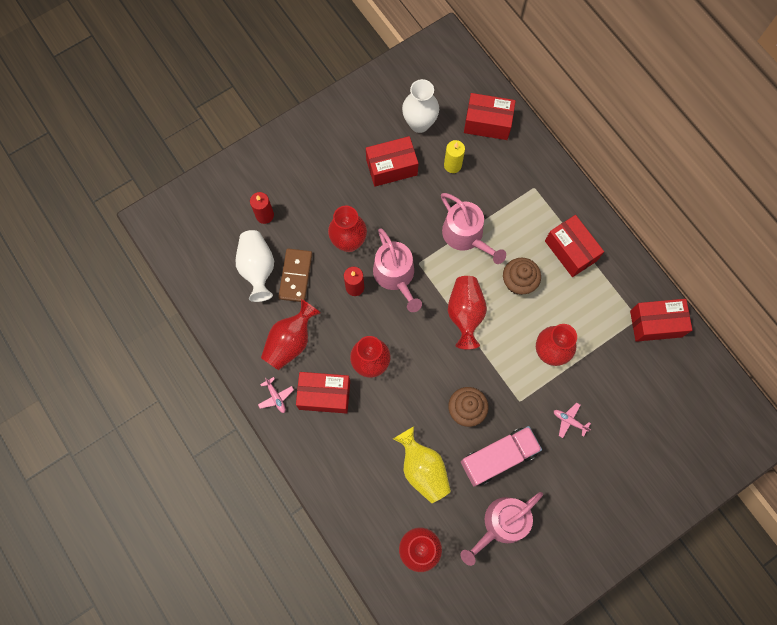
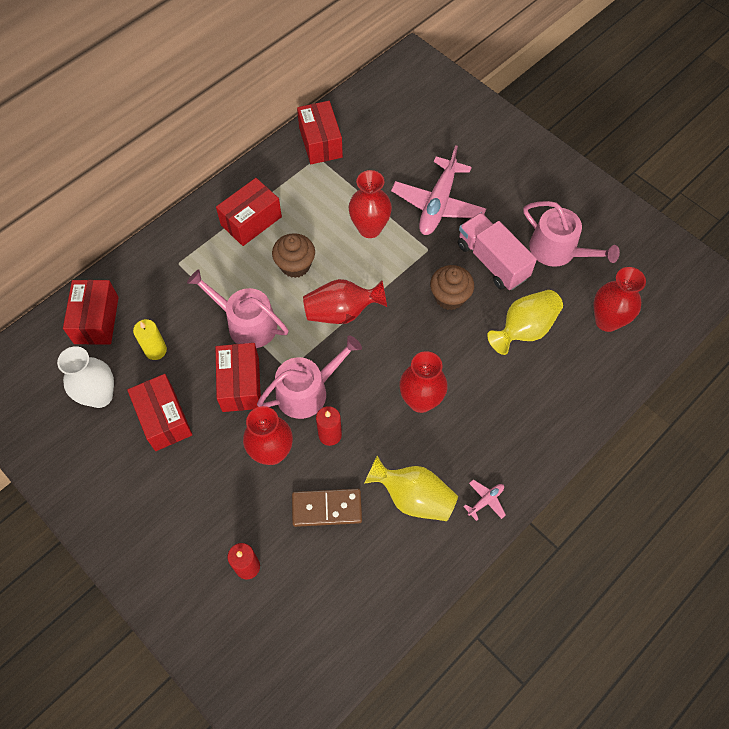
camera: 100 degrees left, 10 degrees down
white vase [236,230,274,302] -> none
red vase [261,299,321,370] -> yellow vase [364,456,458,521]
red box [296,372,350,414] -> red box moved to [216,343,261,412]
pink watering can [441,193,506,264] -> pink watering can turned 105 degrees counterclockwise [187,270,289,348]
pink plane [554,403,591,438] -> pink plane [391,145,486,235], size x2.39

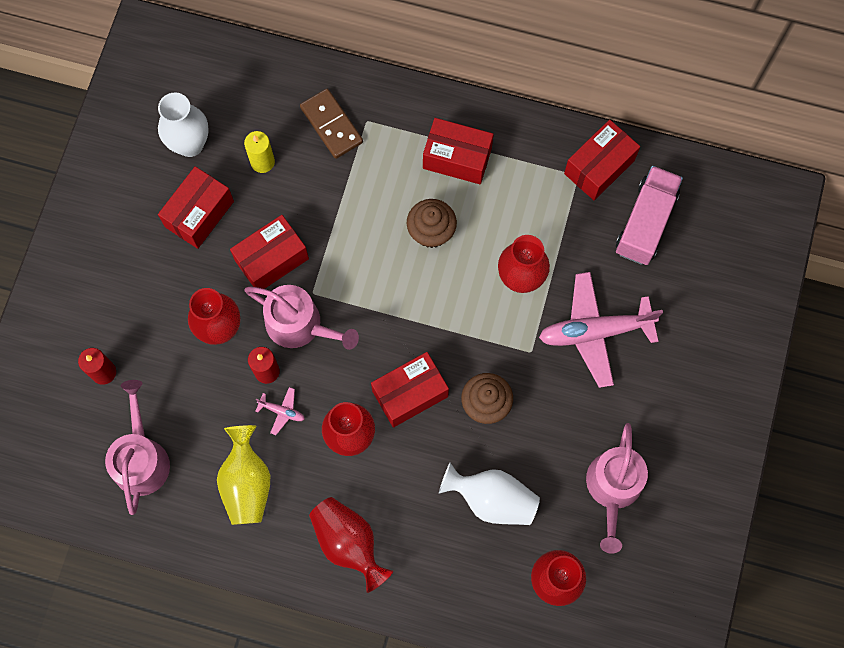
camera: 60 degrees right, 10 degrees up
red box [63,280,119,345] -> red box moved to [371,352,449,428]
pink watering can [187,270,289,348] -> pink watering can moved to [105,380,170,515]
brown domino [292,489,362,527] -> brown domino moved to [300,89,363,159]
red vase [303,279,387,324] -> red vase moved to [309,497,393,593]
pink truck [458,213,537,290] -> pink truck moved to [616,166,683,265]
pink plane [463,480,506,521] -> pink plane moved to [255,387,305,435]
yellow vase [487,290,563,355] -> white vase [439,463,540,525]

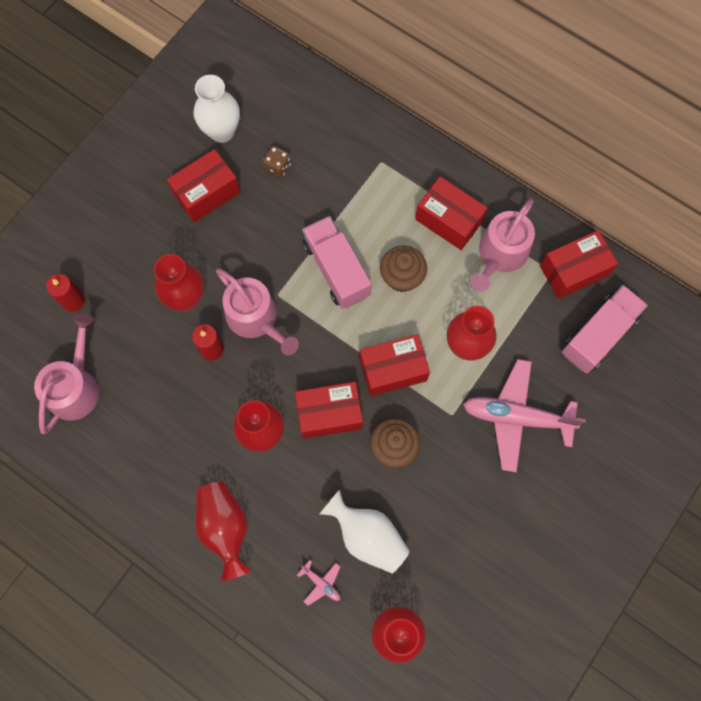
camera: 20 degrees right, 0 degrees up
yellow vase [217,425,270,525] -> none
red box [230,215,309,289] -> red box moved to [359,334,430,396]
yellow candle [244,131,275,173] -> brown dice [263,146,291,178]
pink plane [255,387,305,435] -> pink plane moved to [297,560,340,606]
brown domino [300,89,363,159] -> none
pink watering can [586,423,648,554] -> pink watering can moved to [471,199,535,292]
none -> pink truck [302,216,371,309]

